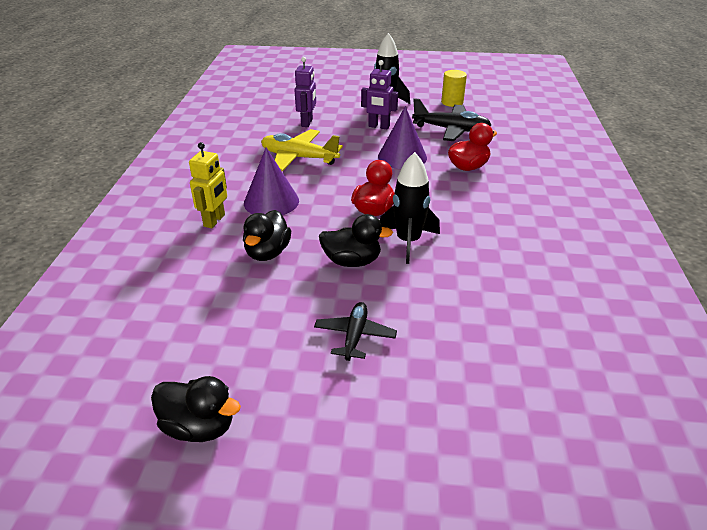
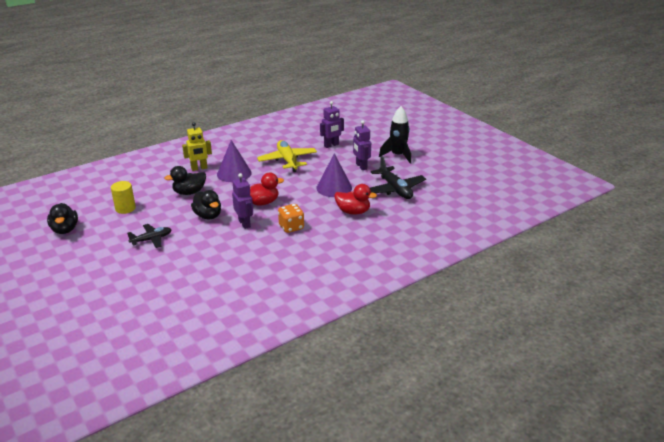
camera: 50 degrees right, 5 degrees down
black rocket [380,152,440,264] -> purple robot [232,173,253,229]
yellow cylinder [441,70,467,107] -> yellow cylinder moved to [111,181,136,214]
none -> orange dice [278,204,304,233]

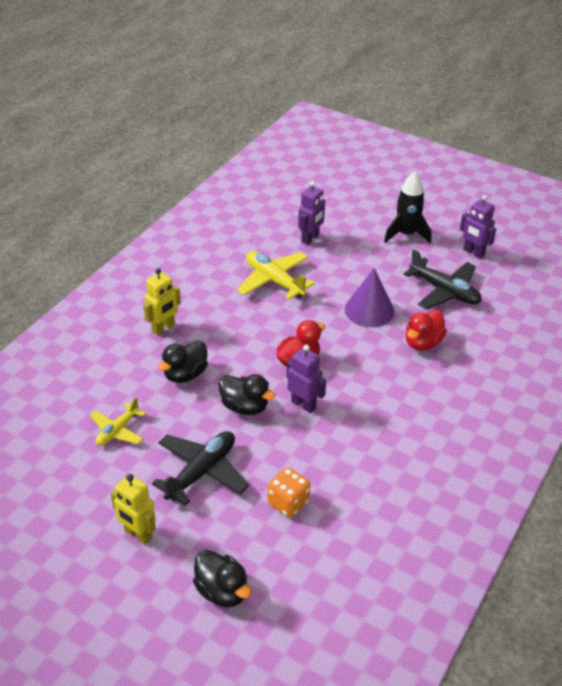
camera: 25 degrees left, 10 degrees up
black duck [47,203,78,234] -> black duck moved to [193,550,251,607]
yellow cylinder [111,181,136,214] -> yellow plane [90,397,146,446]
black plane [127,224,172,248] -> black plane [152,431,249,506], size x1.61
purple cone [217,140,252,182] -> none
orange dice [278,204,304,233] -> orange dice moved to [267,467,310,517]
red duck [335,184,377,215] -> red duck turned 135 degrees clockwise [406,310,447,350]
purple robot [353,120,371,170] -> purple robot moved to [460,195,496,259]
none -> yellow robot [111,474,156,545]

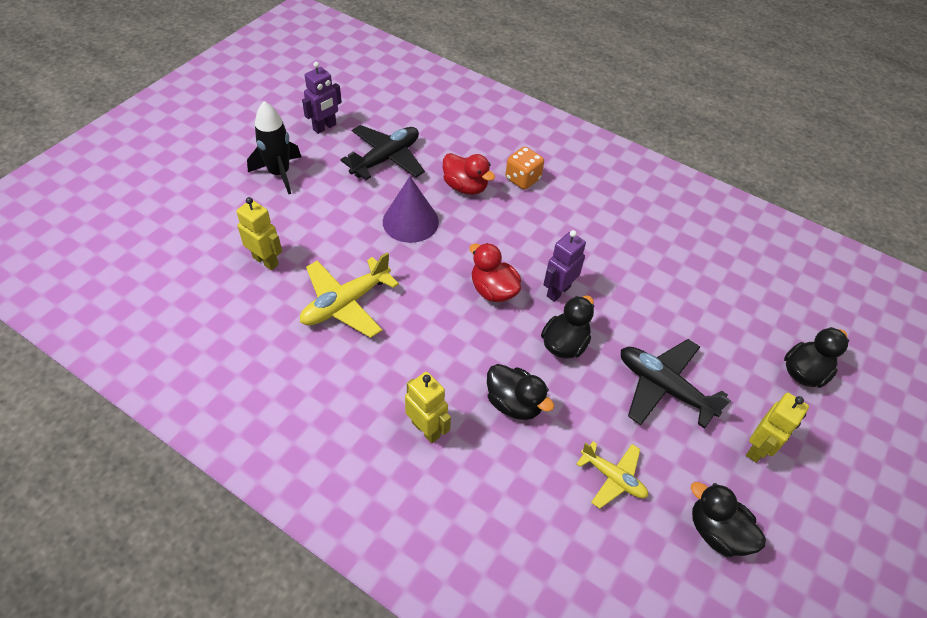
camera: 90 degrees left, 10 degrees up
orange dice [267,467,310,517] -> orange dice moved to [505,147,544,190]
purple robot [298,181,325,245] -> yellow robot [236,197,282,270]
none -> black duck [691,482,766,557]

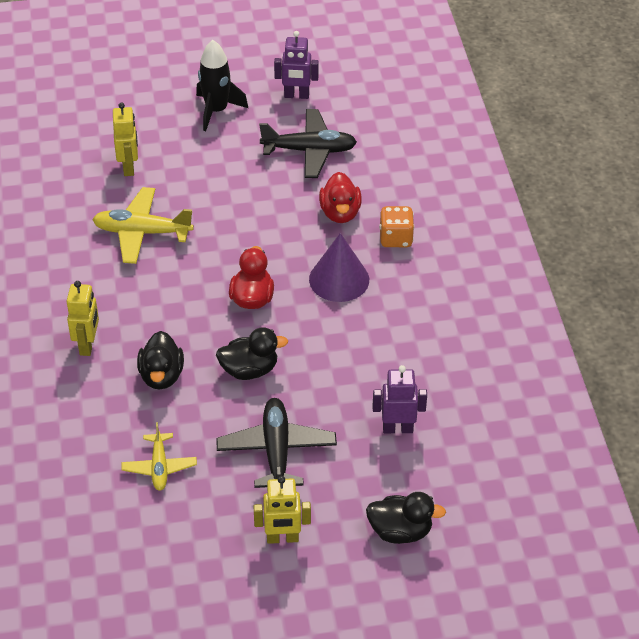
camera: 50 degrees right, 5 degrees down
purple cone [383,176,439,243] -> purple cone moved to [309,233,369,302]
purple robot [543,230,586,302] -> purple robot moved to [373,365,427,433]
black duck [691,482,766,557] -> none

